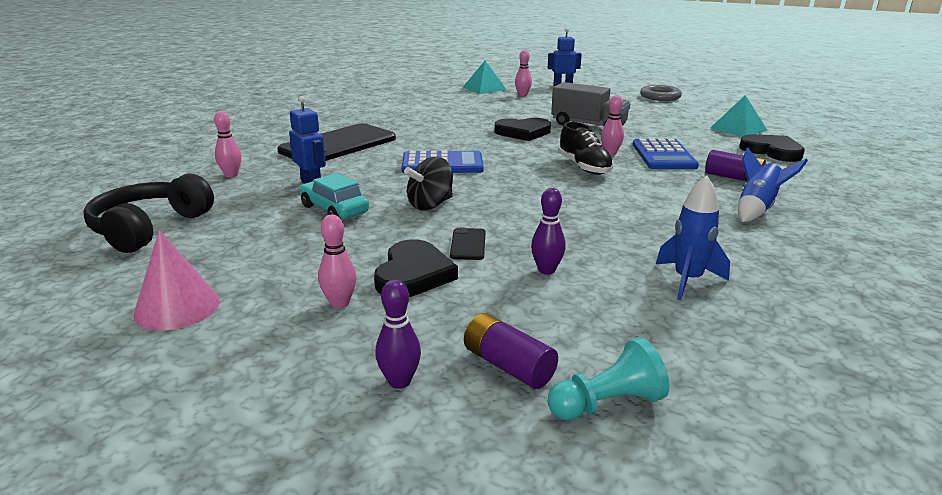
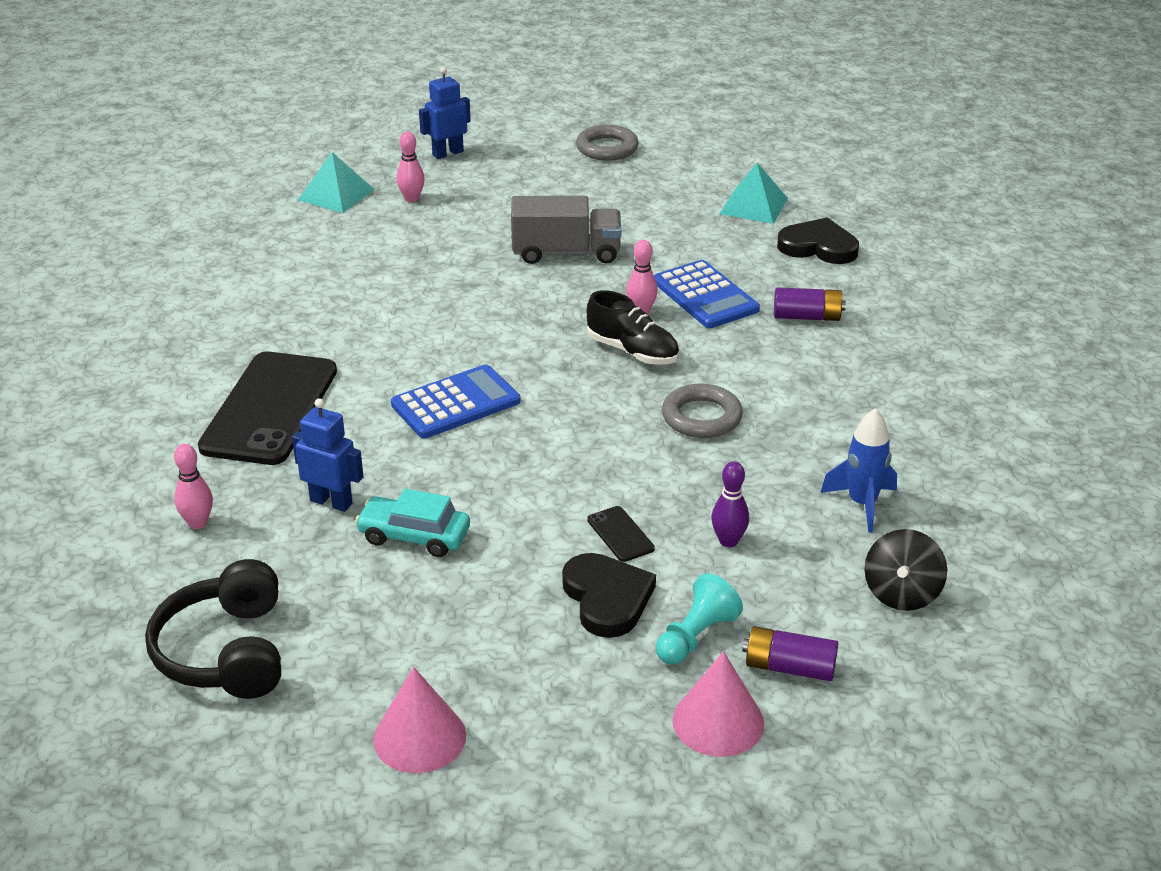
camera: 30 degrees left, 10 degrees up
pink bowling pin [318,214,357,309] -> none
purple bowling pin [375,279,421,389] -> pink cone [672,651,764,757]
black spinning top [404,157,453,210] -> black spinning top moved to [864,529,947,611]
black heart [495,118,551,141] -> none
turquoise pawn [548,337,669,420] -> turquoise pawn moved to [656,573,743,665]
blue rocket [738,148,808,222] -> none
none -> grey ring [662,384,743,438]

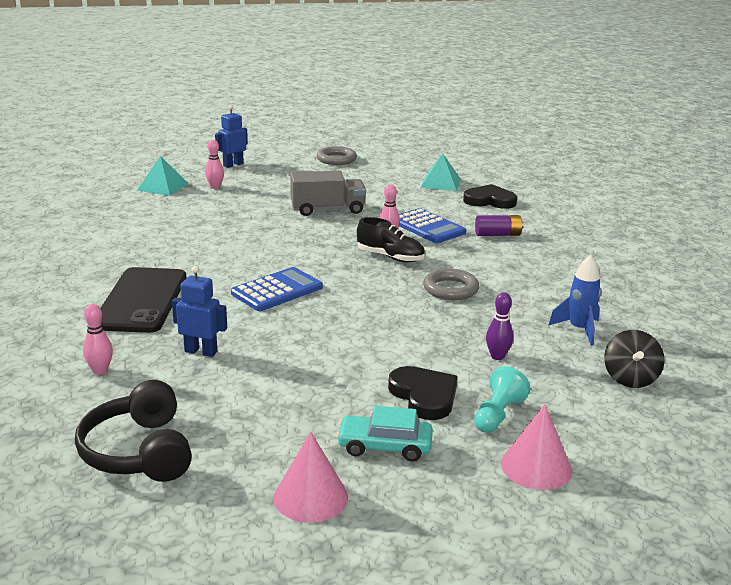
camera: 10 degrees left, 10 degrees down
turquoise car [355,489,470,557] -> turquoise car moved to [336,406,433,462]
black phone [587,506,655,562] -> none
purple battery [742,626,838,681] -> none

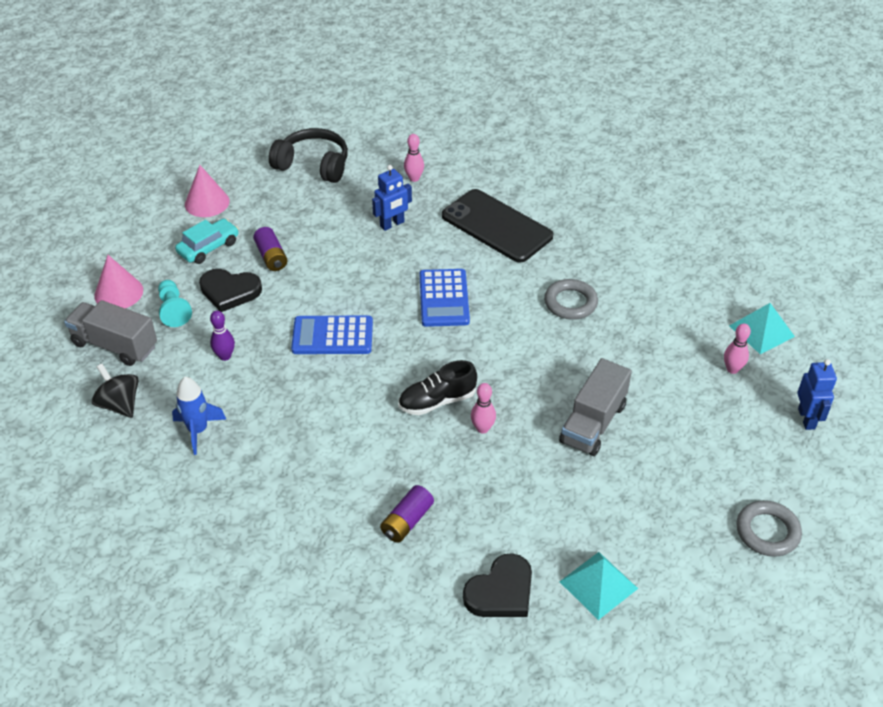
camera: 130 degrees right, 20 degrees up
blue calculator [399,208,466,243] -> blue calculator moved to [291,316,373,354]
grey ring [423,268,479,300] -> grey ring moved to [544,279,598,320]
none -> grey truck [64,300,157,366]
none -> purple battery [253,227,287,271]

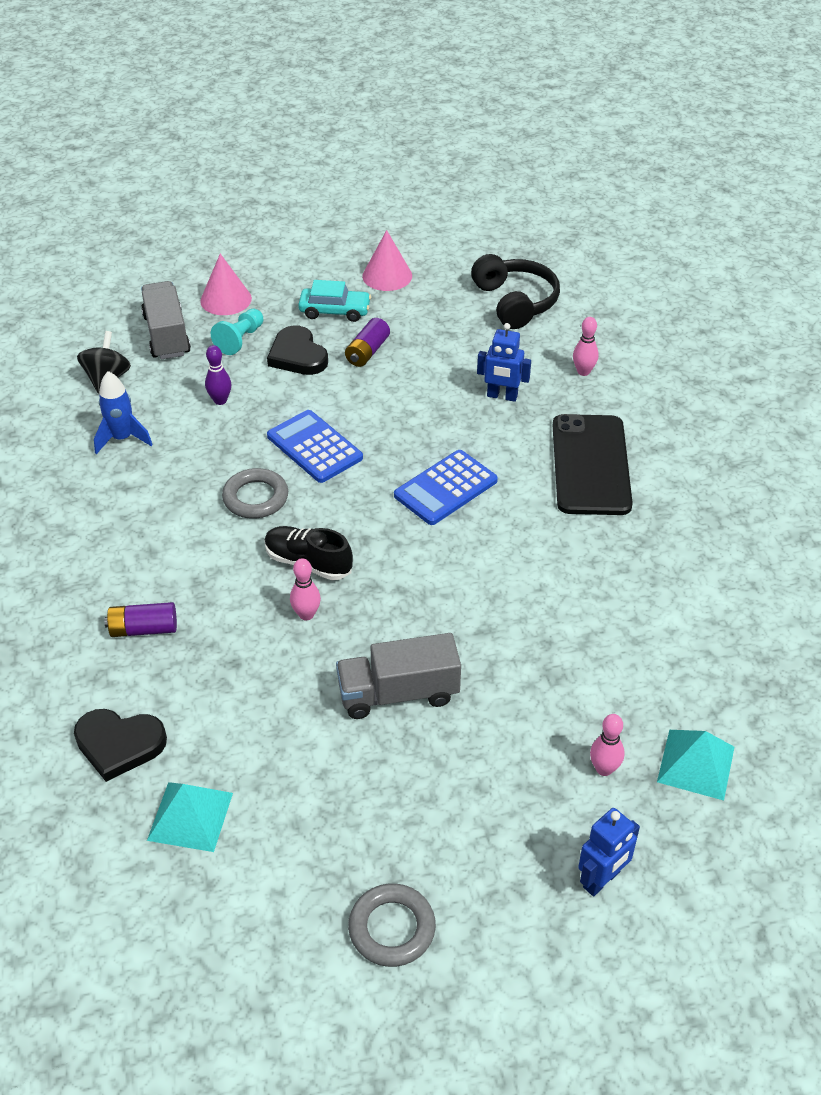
camera: 50 degrees right, 0 degrees up
grey ring [544,279,598,320] -> grey ring moved to [222,468,288,518]

